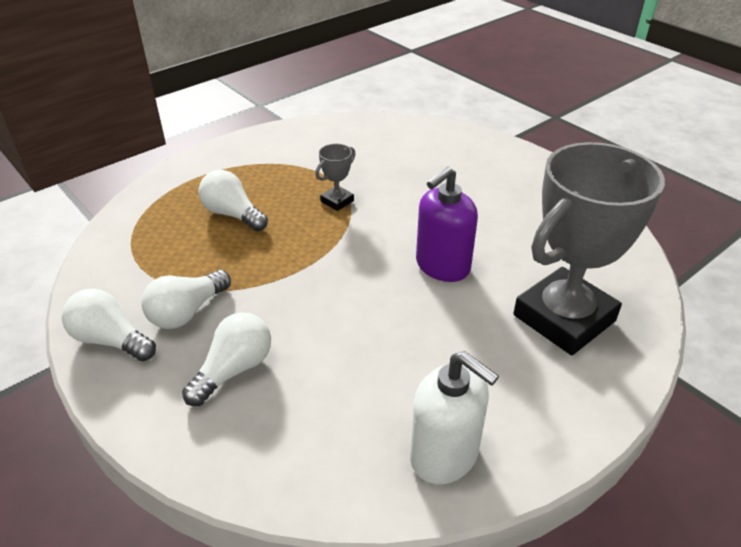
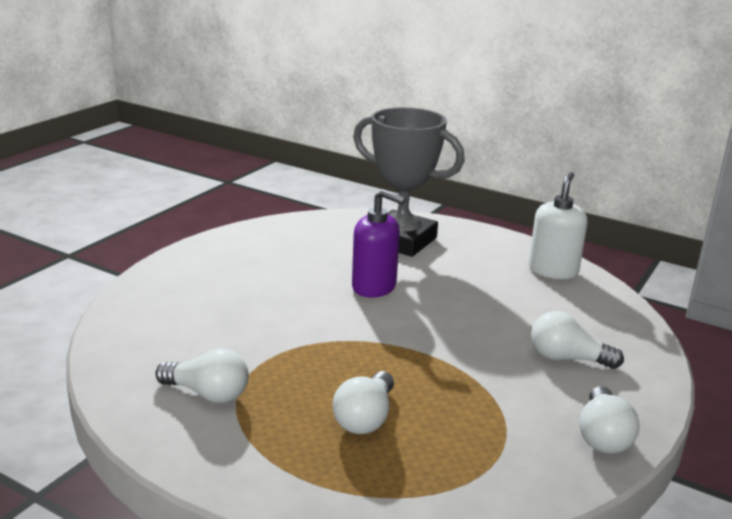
camera: 110 degrees left, 15 degrees down
white light bulb [141,270,231,329] -> white light bulb moved to [156,348,249,403]
grey trophy [315,144,356,211] -> none

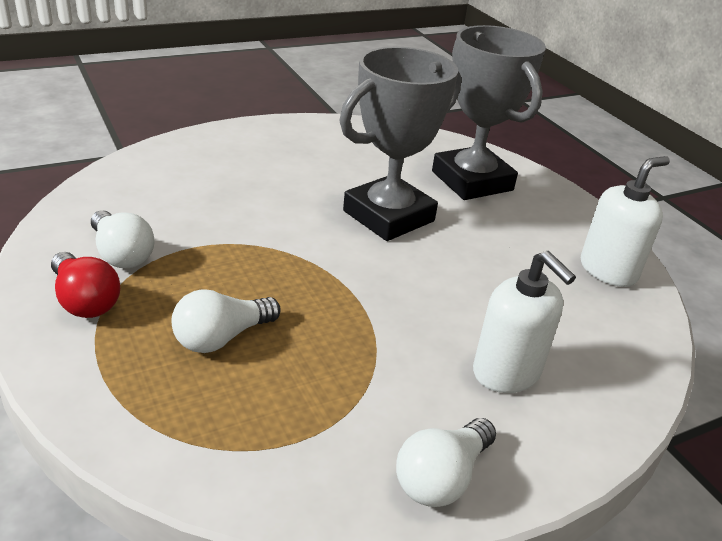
camera: 30 degrees right, 10 degrees up
purple soap dispenser [352,189,405,298] -> grey trophy [339,47,461,241]
white light bulb [531,311,624,369] -> white soap dispenser [473,251,576,393]
none -> red light bulb [51,252,120,318]

